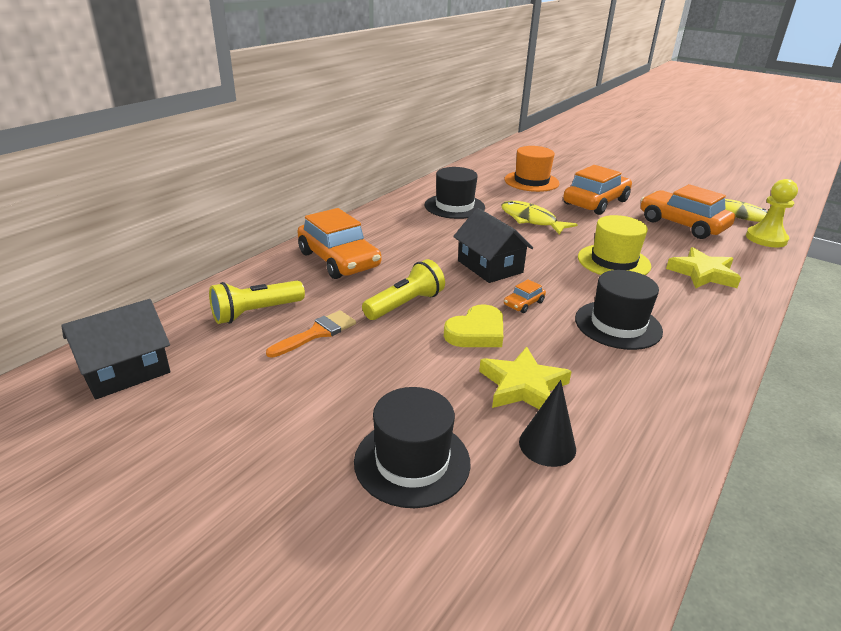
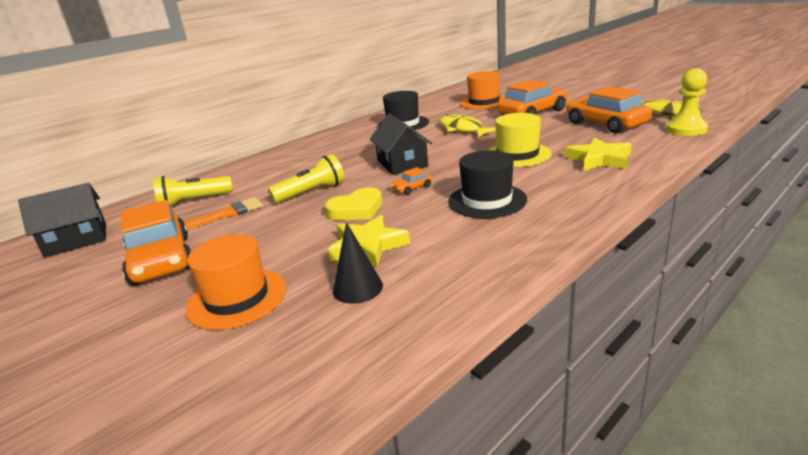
camera: 15 degrees right, 5 degrees down
orange car [297,208,381,279] -> orange car moved to [121,200,192,286]
black hat [354,387,470,508] -> orange hat [185,234,287,330]

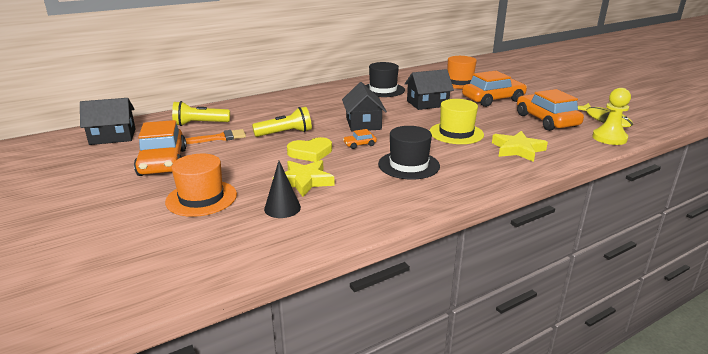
camera: 10 degrees right, 0 degrees up
yellow fish [440,115,496,137] -> black house [405,69,454,110]

